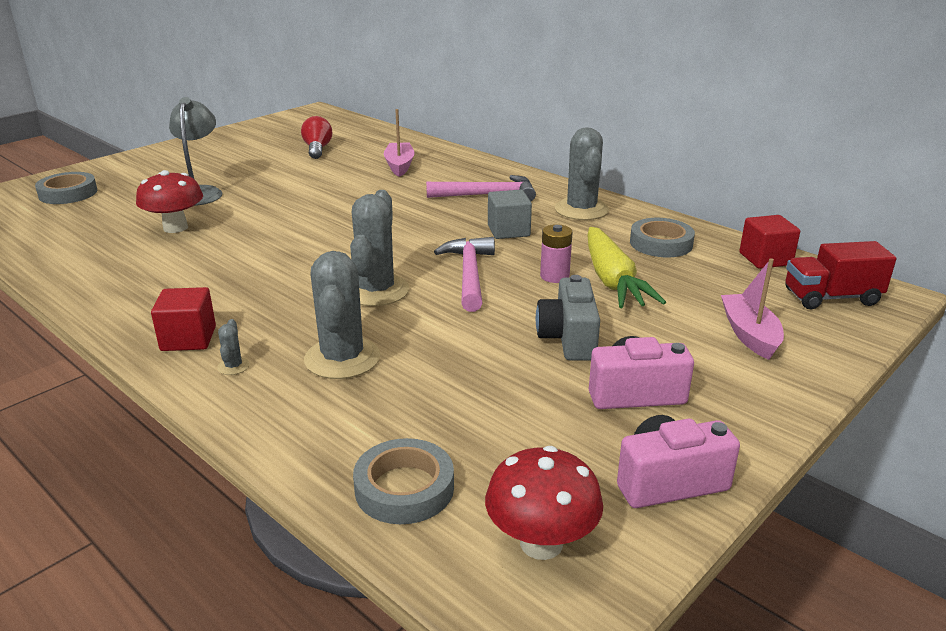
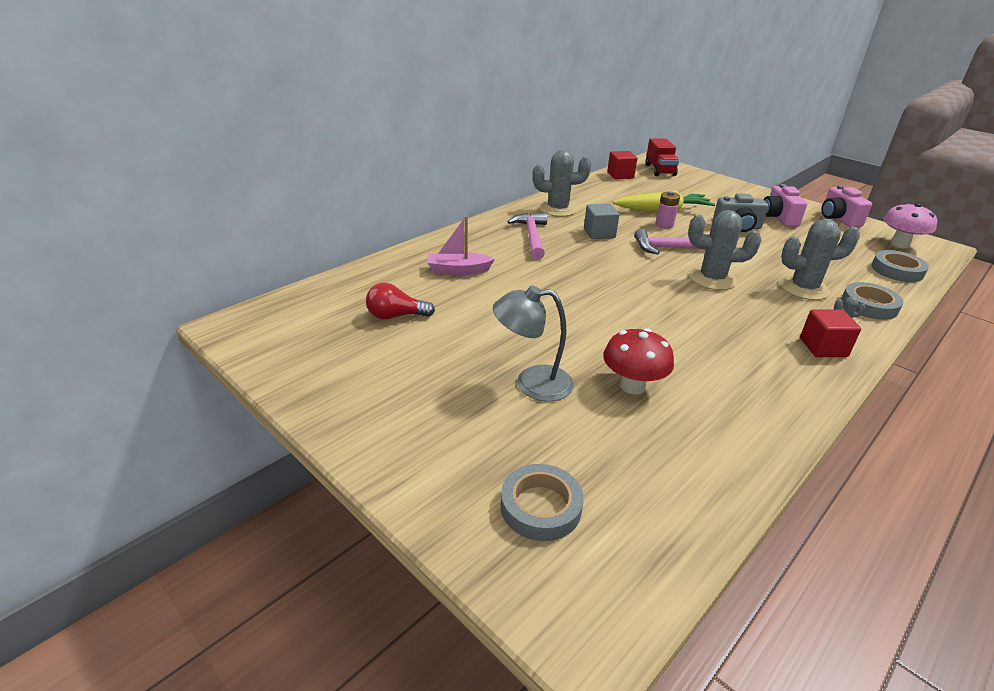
camera: 90 degrees left, 5 degrees up
red mushroom [485,446,603,560] -> pink mushroom [884,203,937,249]
grey tape [630,218,695,257] -> grey tape moved to [841,282,903,320]
pink boat [721,258,784,360] -> none

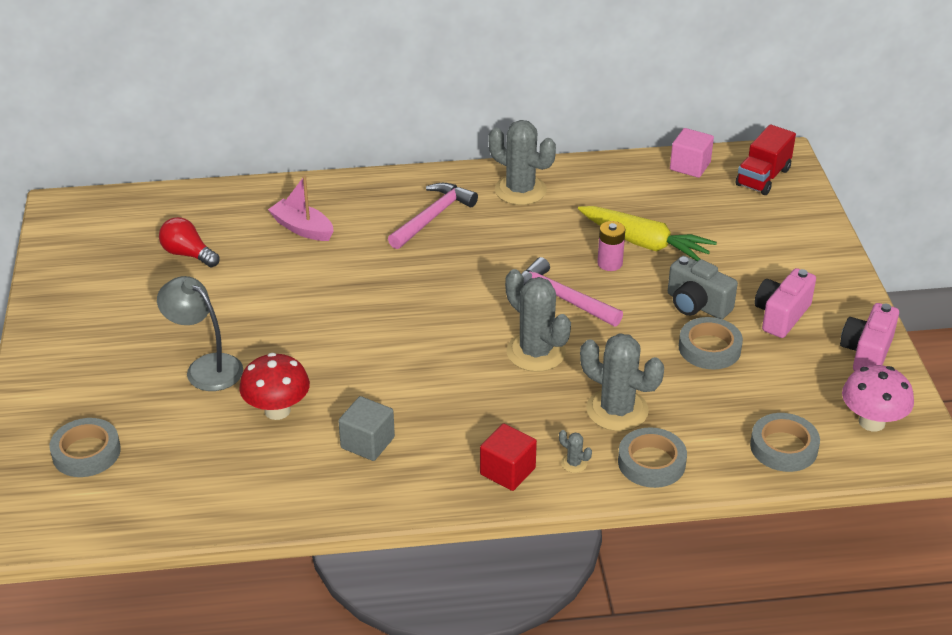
camera: 40 degrees right, 5 degrees up
grey cube [584,204,619,239] -> grey cube moved to [338,396,395,461]
red cube [607,151,637,179] -> pink cube [670,128,714,178]
none -> grey tape [679,317,743,369]

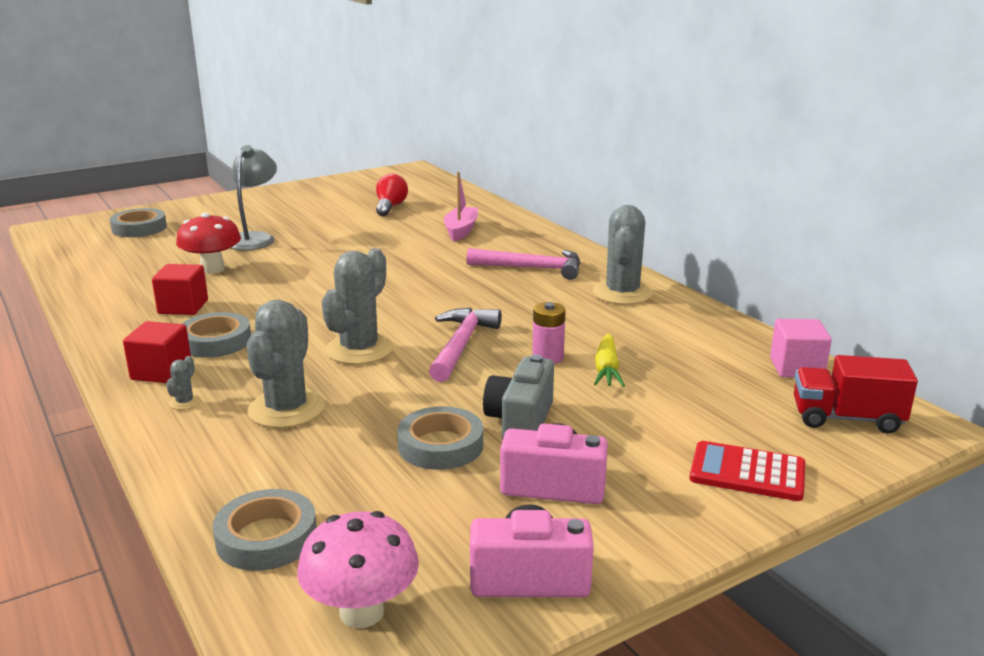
camera: 65 degrees right, 15 degrees down
grey cube [338,396,395,461] -> red cube [152,264,208,315]
yellow carrot [578,206,717,261] -> yellow carrot [594,333,625,387], size x0.59
grey tape [618,427,687,488] -> grey tape moved to [182,312,251,358]
none -> red calculator [690,441,805,501]

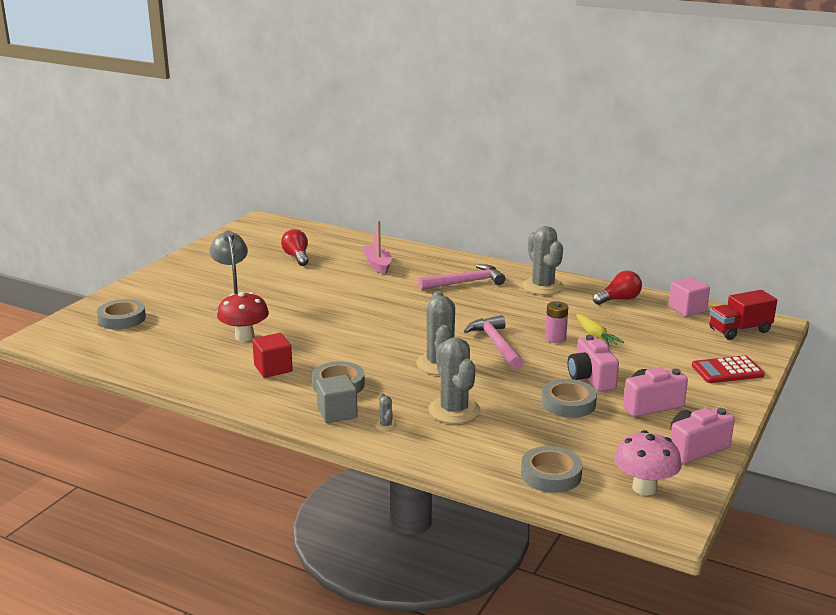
camera: 30 degrees left, 0 degrees up
red cube [123,321,191,383] -> grey cube [316,375,358,423]
grey camera [483,354,554,440] -> pink camera [568,335,619,392]
none -> red light bulb [593,271,642,305]

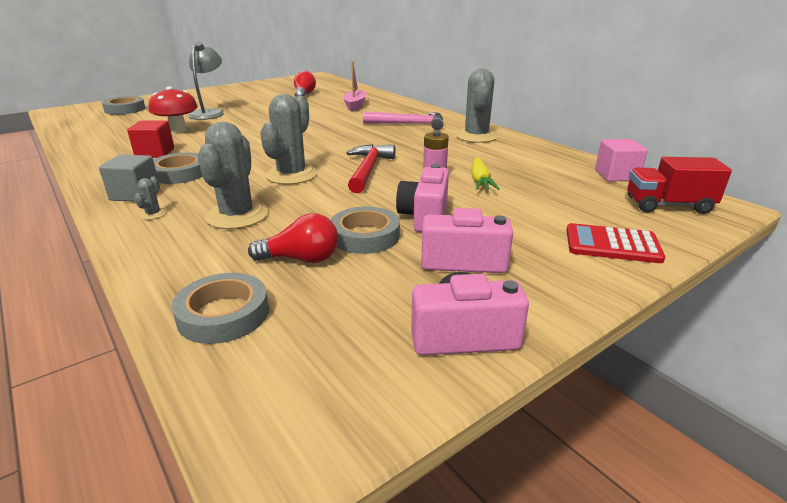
camera: 25 degrees right, 5 degrees up
pink hammer [464,315,524,370] -> red hammer [347,144,395,193]
red light bulb [593,271,642,305] -> red light bulb moved to [248,213,338,263]
pink mushroom [614,430,682,495] -> none

